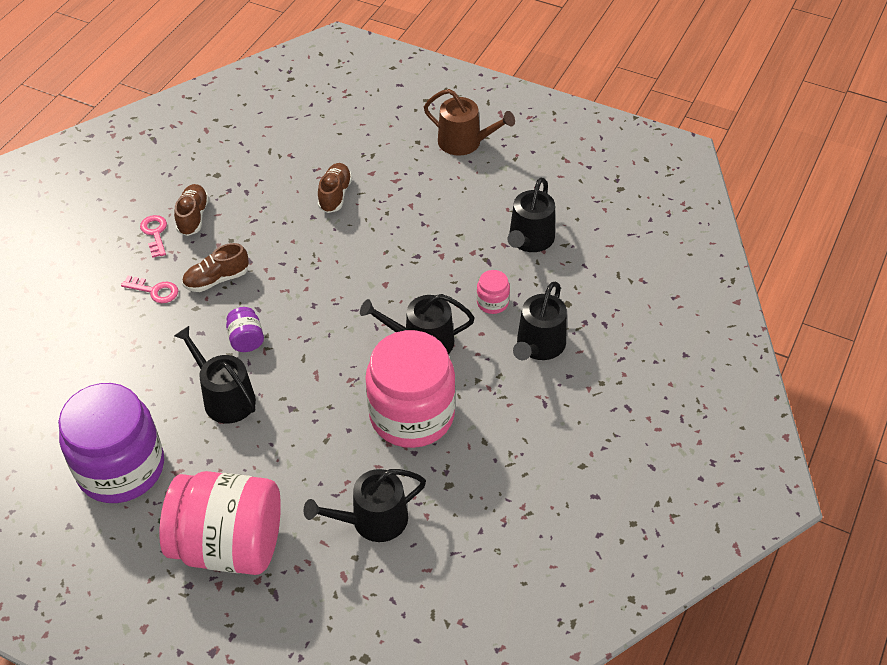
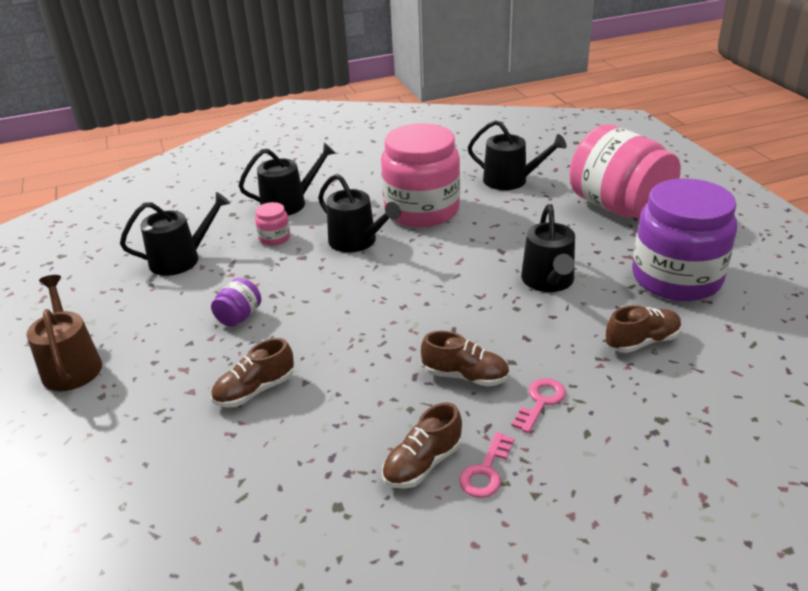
camera: 135 degrees left, 15 degrees down
pink key [121,276,178,303] -> pink key turned 60 degrees clockwise [512,378,566,433]
purple jar [226,307,264,352] -> purple jar moved to [211,278,261,327]
none -> brown shoe [605,305,682,353]

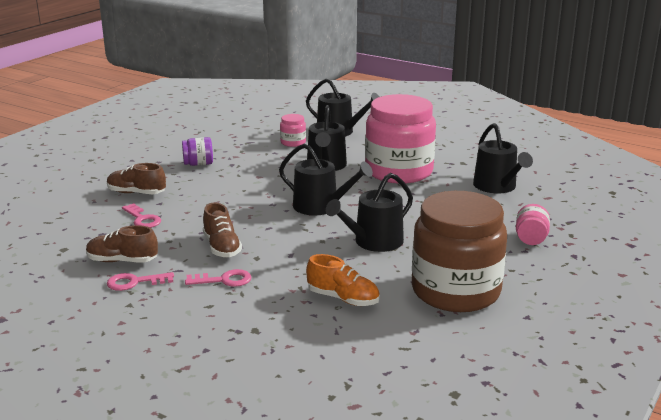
camera: 50 degrees right, 10 degrees down
brown watering can [26,275,102,391] -> none
black watering can [120,192,230,276] -> black watering can moved to [279,143,373,216]
pink jar [569,124,681,219] -> pink jar [516,204,550,245], size x0.41
brown shoe [605,305,682,353] -> orange shoe [306,254,380,306]
purple jar [632,178,737,301] -> brown jar [412,191,507,312]
none -> pink key [122,203,161,228]

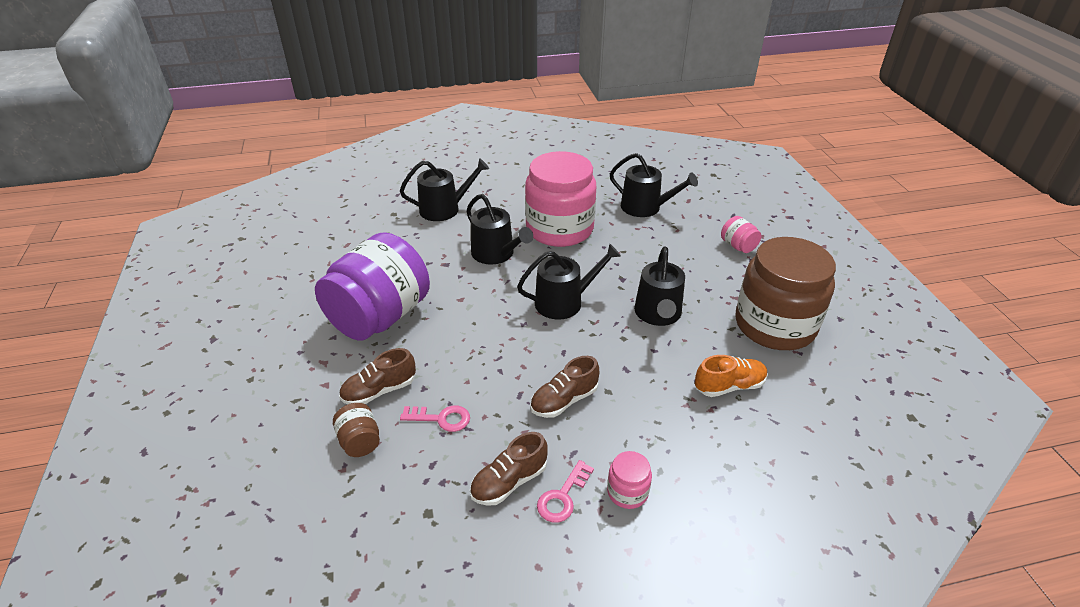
camera: 45 degrees left, 15 degrees up
purple jar [182,137,213,166] -> purple jar [315,232,430,341], size x2.46
pink key [185,269,252,287] -> none
brown shoe [203,203,242,257] -> brown shoe turned 120 degrees clockwise [530,356,599,418]
pink jar [280,114,306,147] -> pink jar moved to [607,451,652,509]
none -> brown jar [333,403,380,457]

